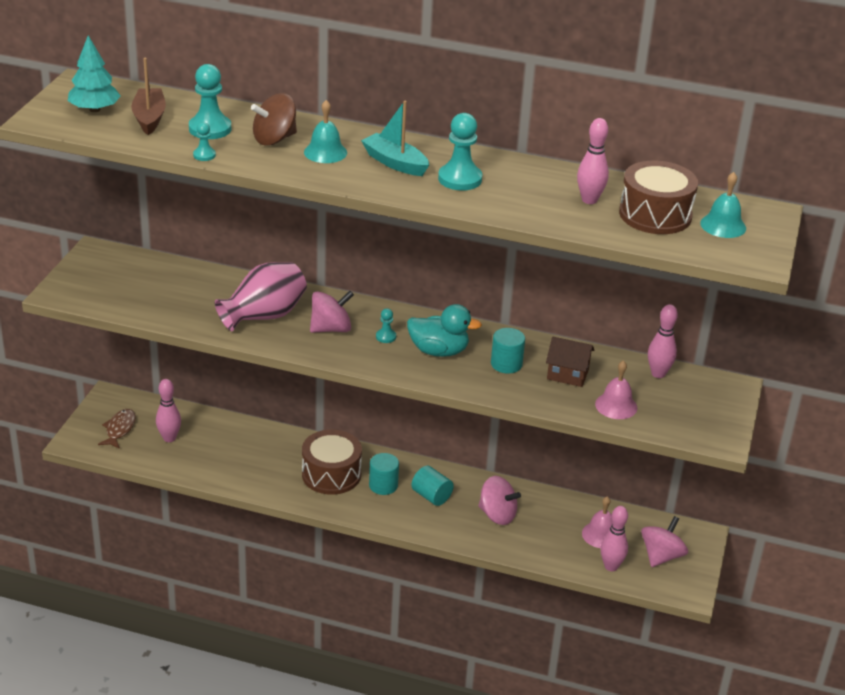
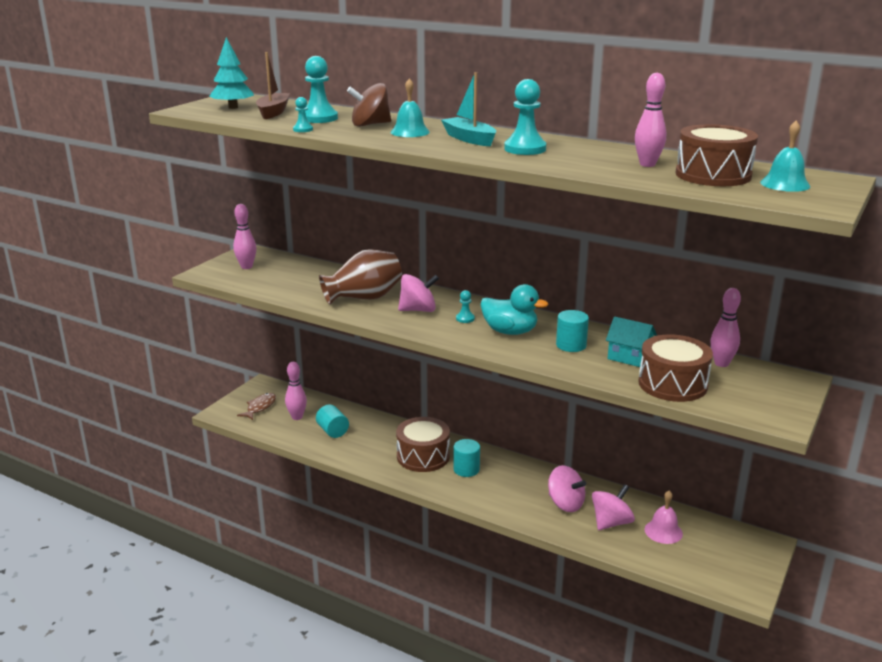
camera: 15 degrees right, 10 degrees down
pink vase [215,262,307,331] -> brown vase [319,249,402,305]
turquoise cylinder [411,465,454,506] -> turquoise cylinder moved to [316,404,349,438]
brown house [546,337,594,387] -> turquoise house [606,316,657,367]
pink bell [595,360,637,419] -> brown drum [638,334,713,402]
pink bowling pin [601,506,628,571] -> pink bowling pin moved to [233,204,256,269]
pink spinning top [641,516,688,567] -> pink spinning top moved to [592,484,635,530]

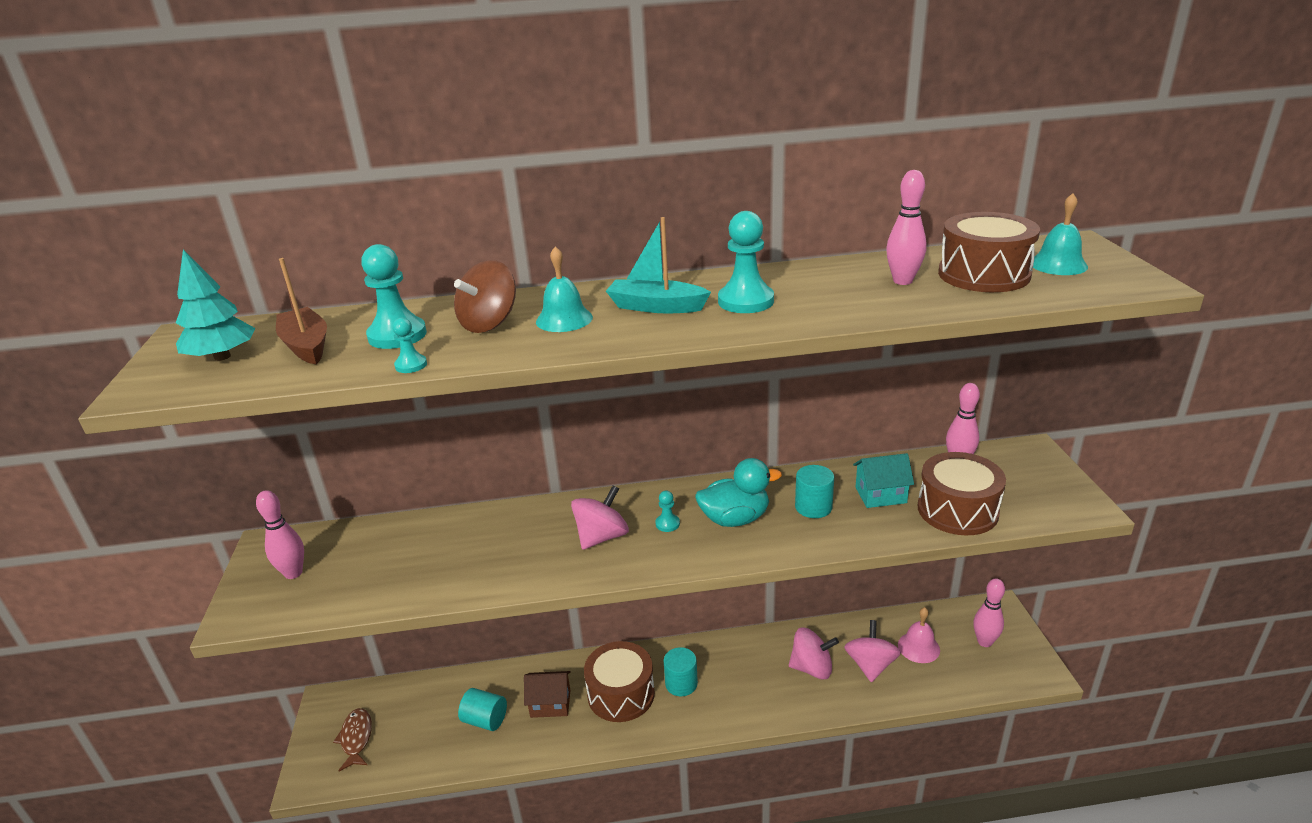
camera: 35 degrees left, 5 degrees up
pink bowling pin [285,362,307,420] -> pink bowling pin moved to [973,578,1005,647]
brown vase [319,249,402,305] -> none
none -> brown house [524,671,571,718]

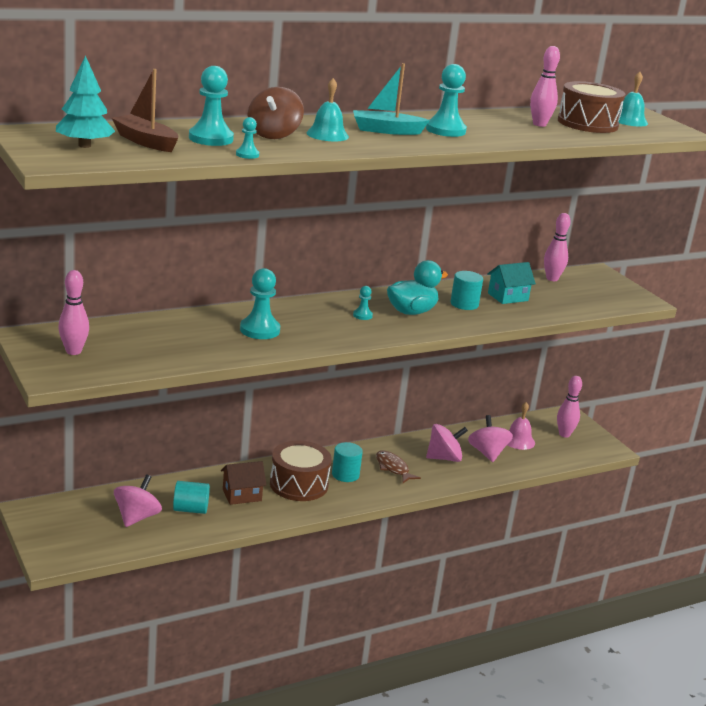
camera: 25 degrees left, 5 degrees down
brown fish [333,708,372,771] -> brown fish moved to [376,450,421,483]
pink spinning top [571,485,629,550] -> pink spinning top moved to [114,474,162,527]
brown drum [918,452,1006,535] -> none
none -> turquoise pawn [240,268,280,339]

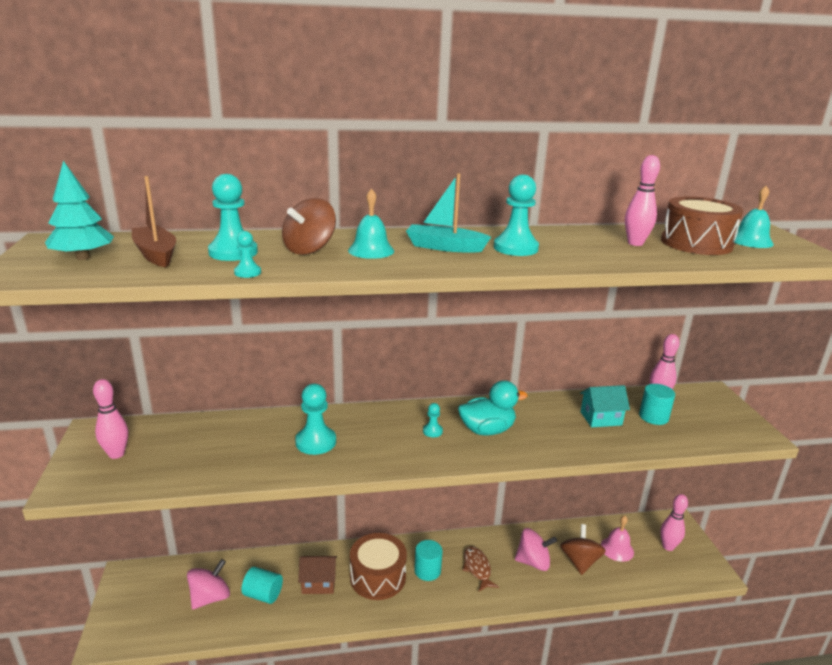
camera: 20 degrees right, 0 degrees up
turquoise cylinder [450,271,483,310] -> turquoise cylinder moved to [639,384,675,425]
pink spinning top [468,415,513,462] -> brown spinning top [560,524,606,575]

